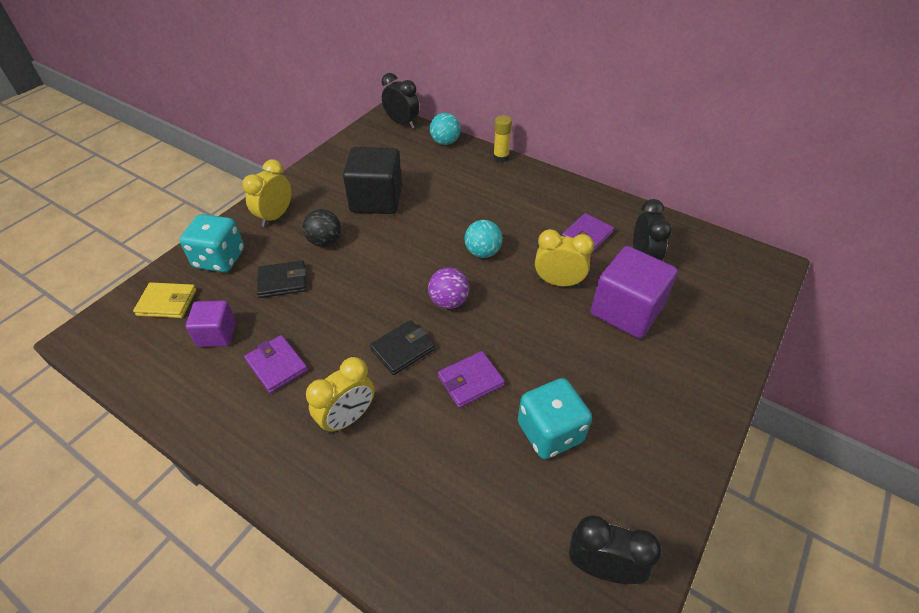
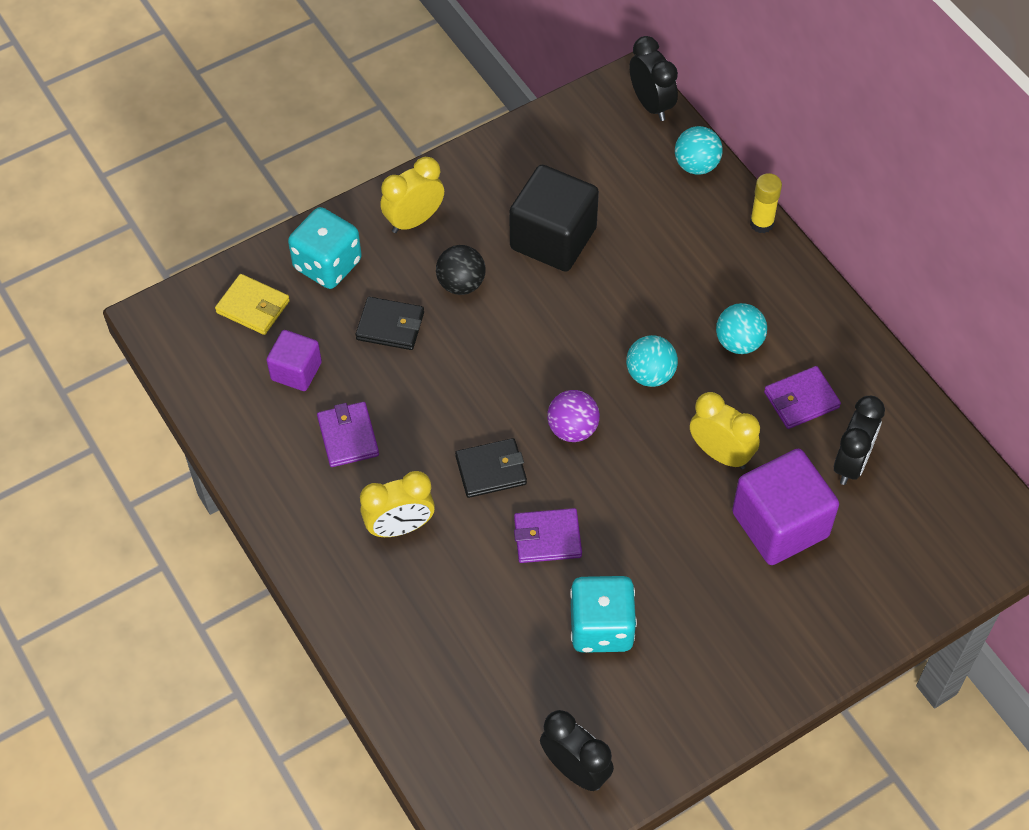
camera: 25 degrees right, 10 degrees up
none -> turquoise ball [716,303,767,354]

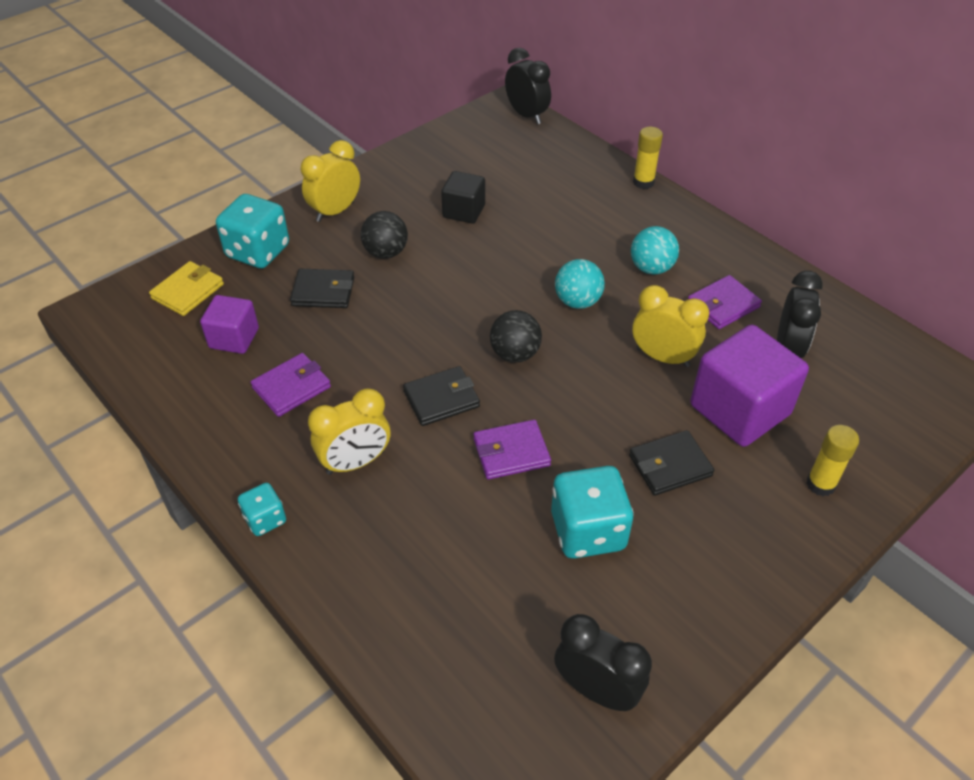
camera: 10 degrees left, 10 degrees down
yellow wallet [215,274,290,335] -> yellow wallet turned 75 degrees counterclockwise [149,261,224,316]
purple wallet [317,402,379,467] -> purple wallet turned 75 degrees clockwise [251,353,331,417]
black cube [509,165,599,272] -> black cube [441,171,485,224], size x0.57
purple ball [547,390,600,442] -> black ball [490,310,542,363]
turquoise ball [675,126,723,175] -> none
none -> turquoise dice [238,483,286,536]
none -> black wallet [629,430,714,495]
none -> yellow glue stick [806,425,859,496]

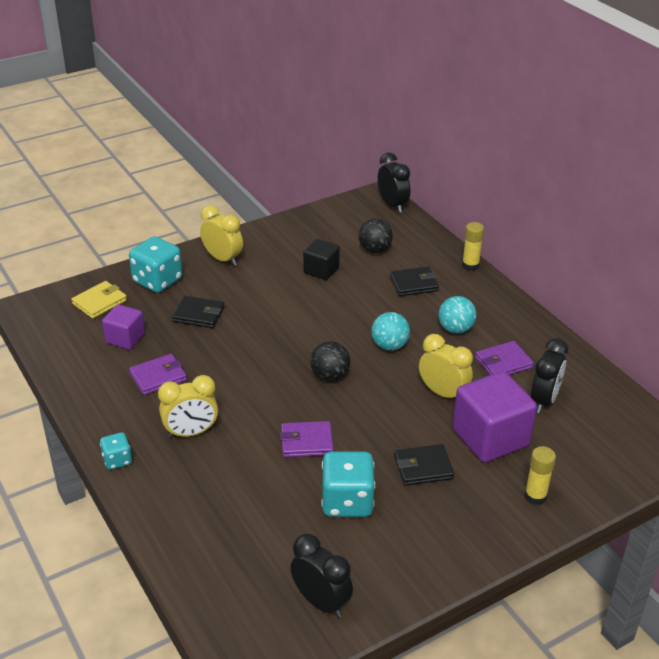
camera: 10 degrees right, 10 degrees down
yellow clock [301,140,360,222] -> yellow clock turned 75 degrees clockwise [200,205,243,266]
black ball [361,211,408,259] -> black ball moved to [359,219,393,253]
black wallet [403,366,480,426] -> black wallet moved to [390,267,439,296]

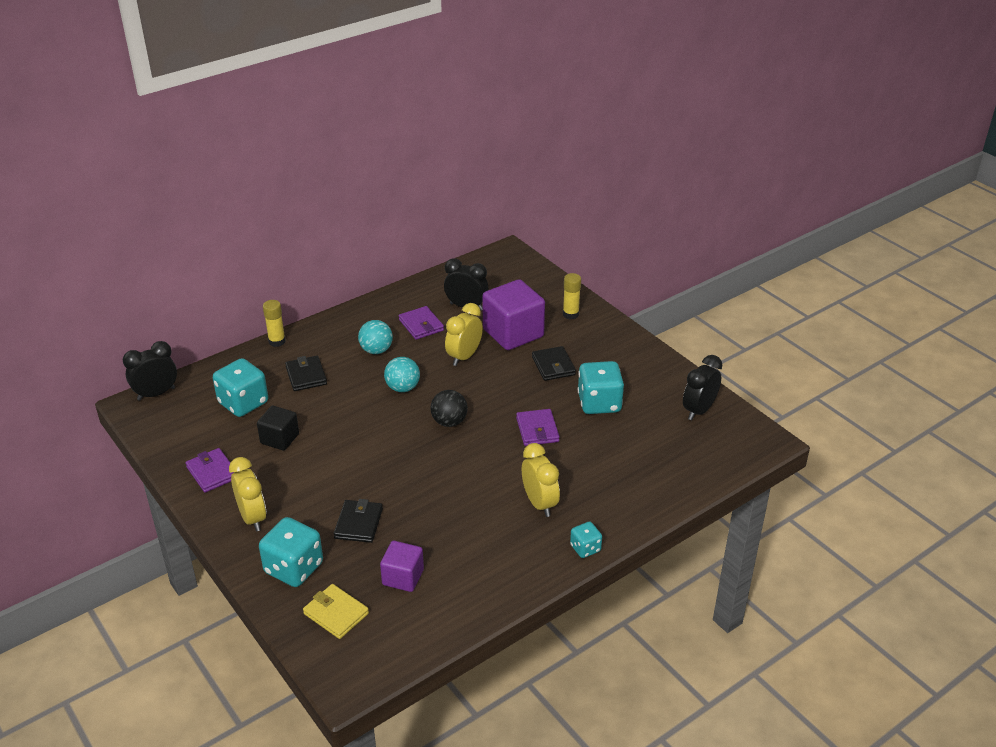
camera: 95 degrees left, 0 degrees up
purple wallet [129,354,187,395] -> purple wallet moved to [185,448,234,493]
yellow clock [200,205,243,266] -> yellow clock turned 120 degrees clockwise [229,457,266,531]
black ball [359,219,393,253] -> turquoise dice [213,358,268,417]

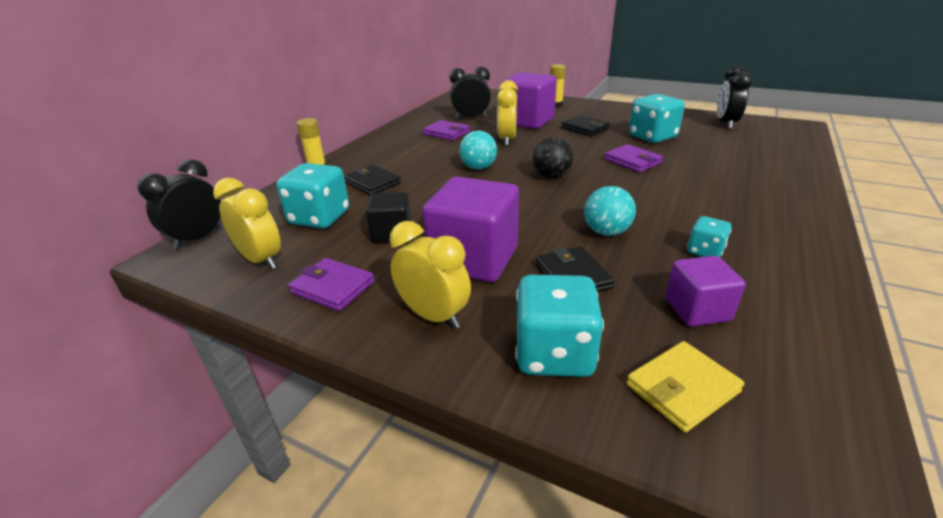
camera: 25 degrees left, 5 degrees down
yellow wallet [303,584,369,639] -> yellow wallet turned 45 degrees counterclockwise [626,341,745,433]
turquoise ball [358,320,393,354] -> turquoise ball moved to [584,186,636,236]
yellow clock [522,443,560,517] -> yellow clock moved to [213,178,281,269]
turquoise dice [570,522,602,558] -> turquoise dice moved to [687,216,732,257]
none -> purple cube [422,176,519,282]

